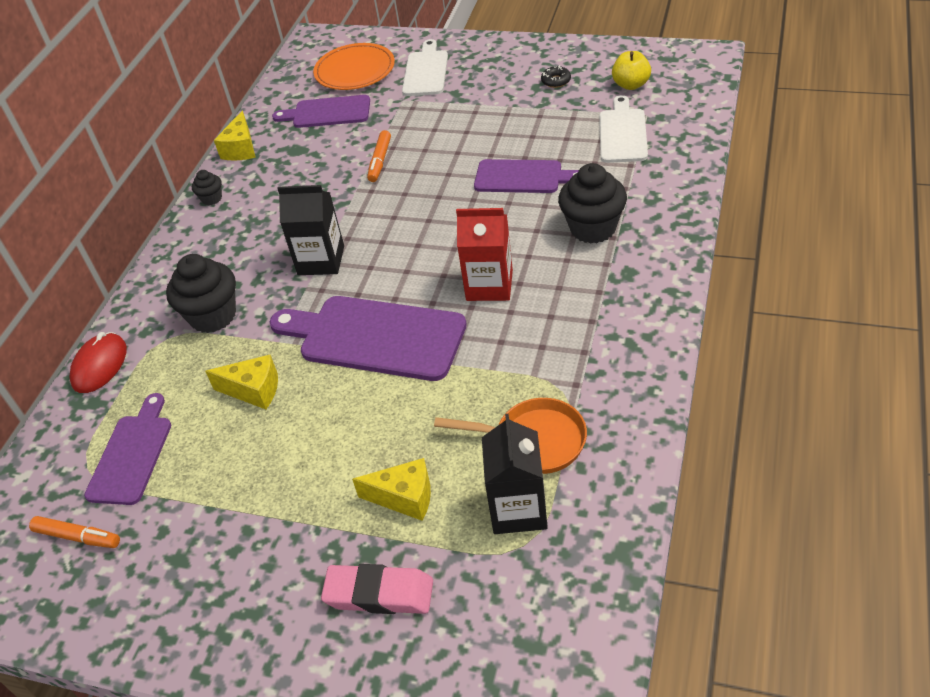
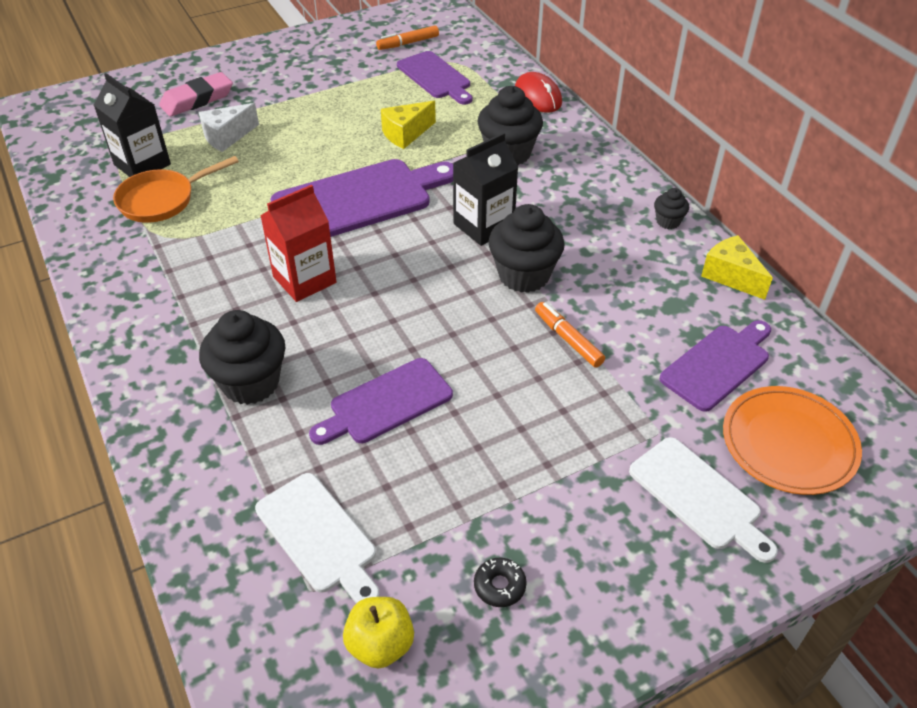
camera: 130 degrees right, 0 degrees up
yellow cheese [352,458,431,521] -> white cheese [199,103,259,152]
none -> black cupcake [488,204,565,293]

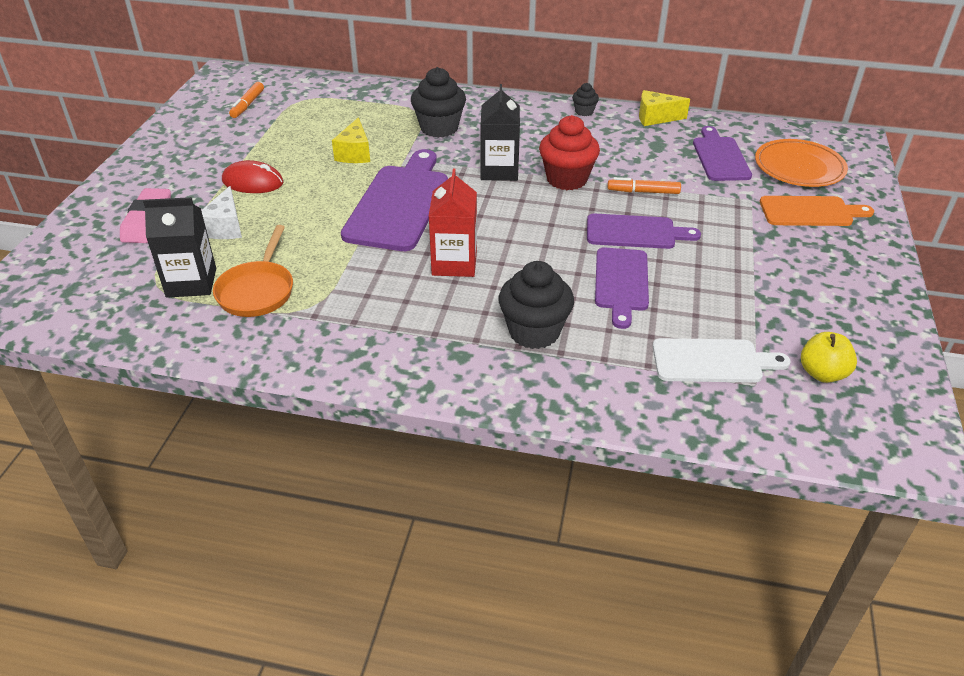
camera: 50 degrees left, 5 degrees down
purple cutting board [397,51,472,105] -> purple cutting board moved to [587,213,701,249]
black donut [474,558,527,607] -> none
black cupcake [488,204,565,293] -> red cupcake [539,115,600,190]
red mouse [515,72,562,113] -> red mouse moved to [222,160,284,193]
white cutting board [629,437,778,563] -> orange cutting board [760,196,874,226]

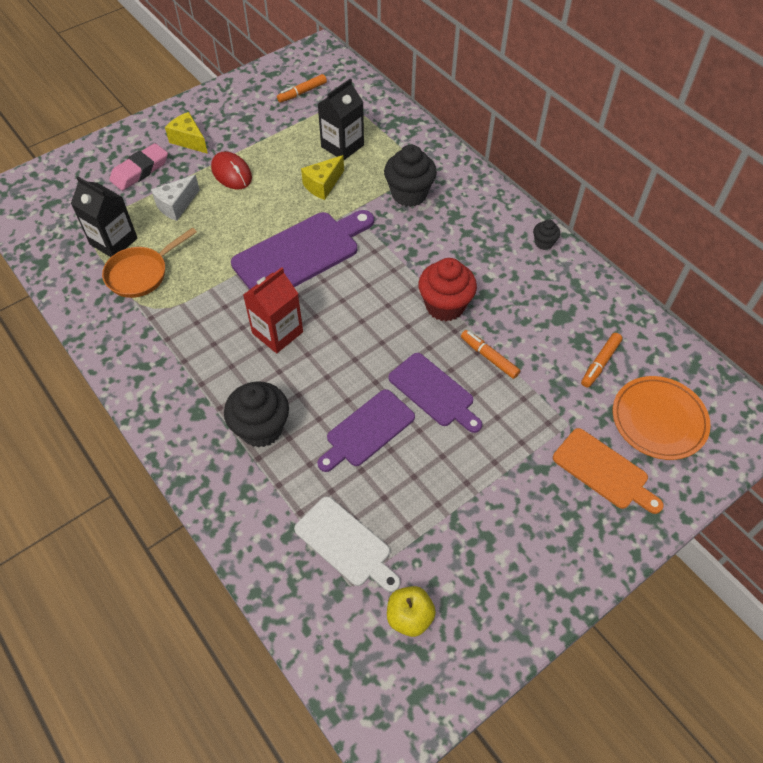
camera: 40 degrees right, 15 degrees up
black carton [480,84,520,181] -> black carton moved to [318,78,364,160]
yellow cheese [639,90,690,126] -> yellow cheese moved to [165,112,208,154]
purple cutting board [693,126,752,181] -> orange marker [581,333,622,388]

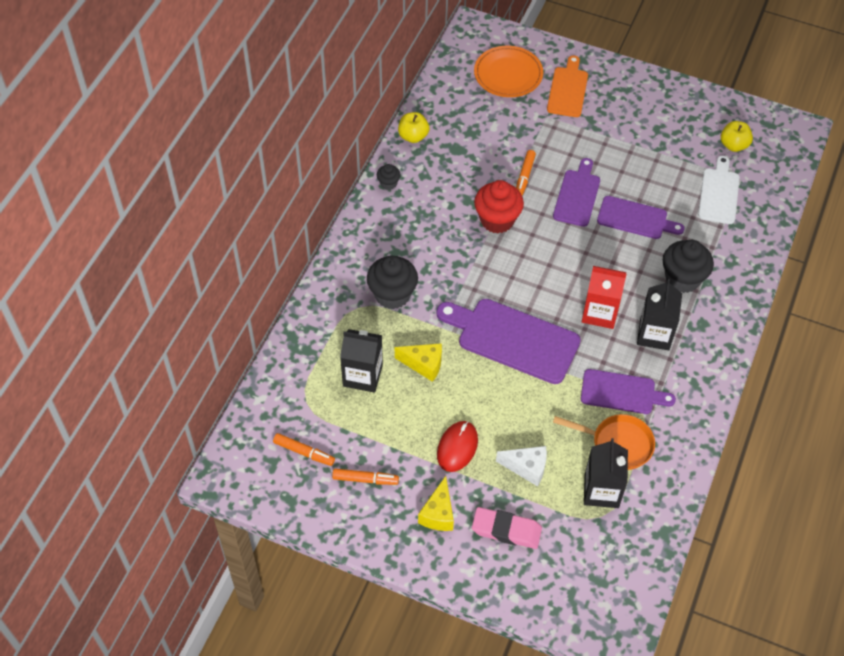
camera: 120 degrees left, 0 degrees up
orange marker [581,333,622,388] -> orange marker moved to [332,469,399,485]
none -> yellow apple [398,112,429,143]
none -> purple cutting board [581,369,676,414]
none -> black carton [637,279,682,350]

